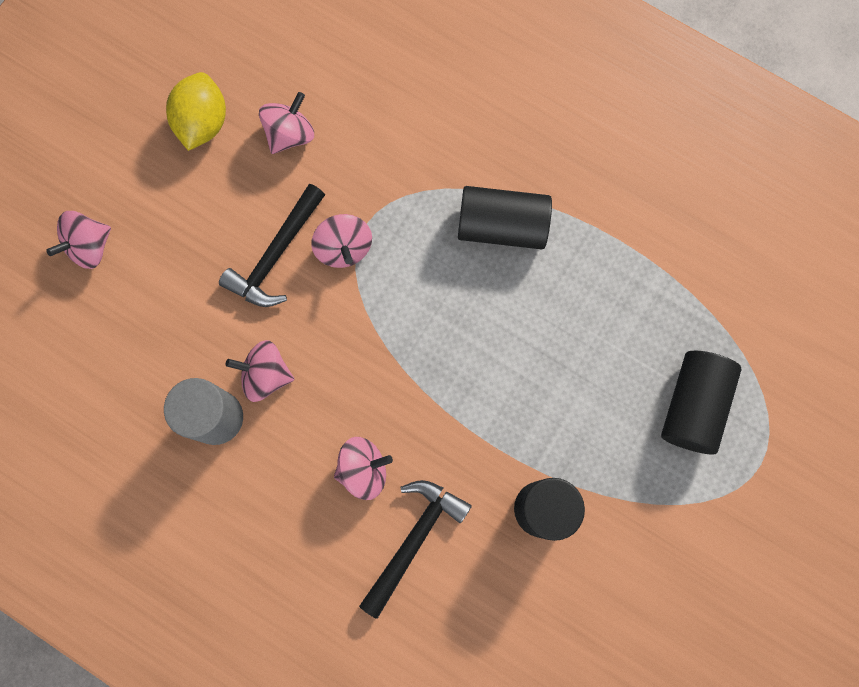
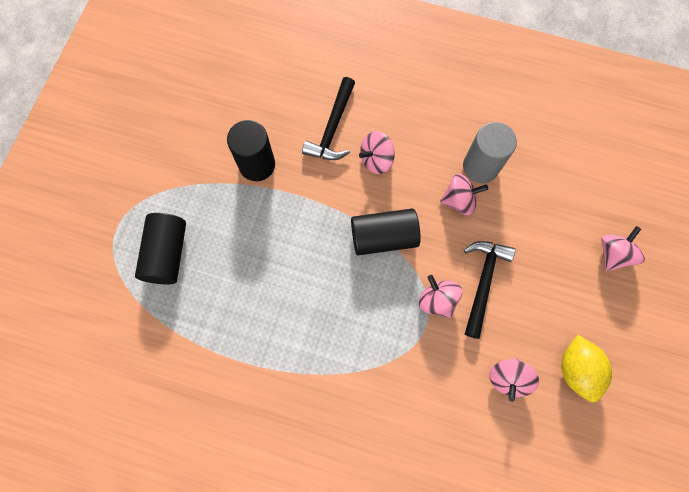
camera: 165 degrees right, 5 degrees down
black cylinder [458,186,552,249] -> black cylinder moved to [351,209,421,255]

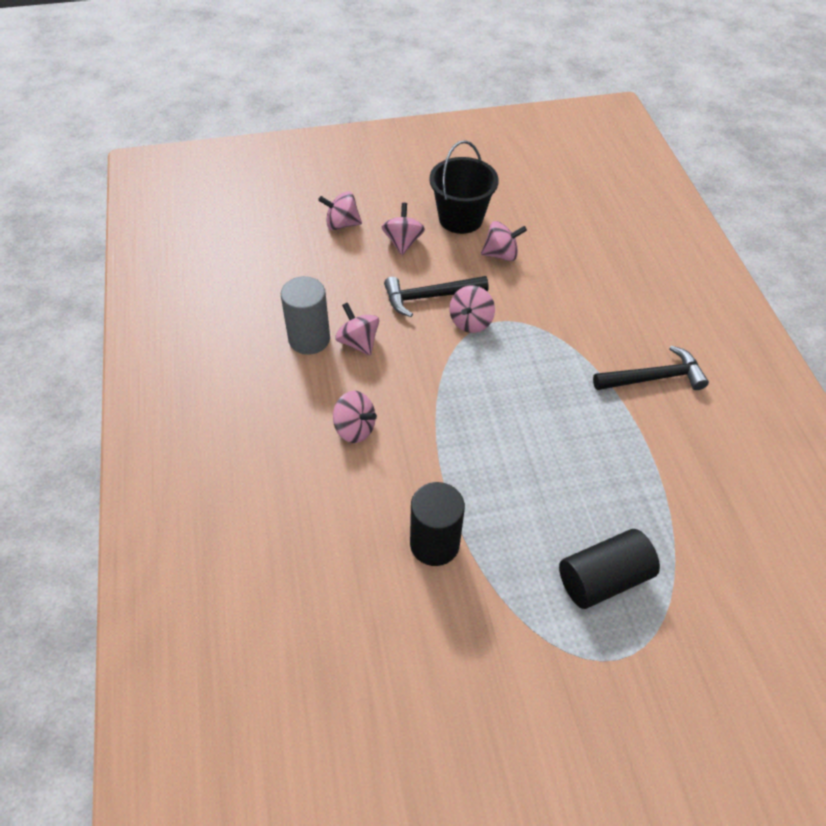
camera: 120 degrees left, 20 degrees down
black hammer [302,77,355,160] -> black hammer moved to [593,345,709,390]
black cylinder [351,209,421,255] -> none
yellow lemon [561,335,612,402] -> black bucket [429,140,499,234]
none -> pink spinning top [382,203,425,255]

